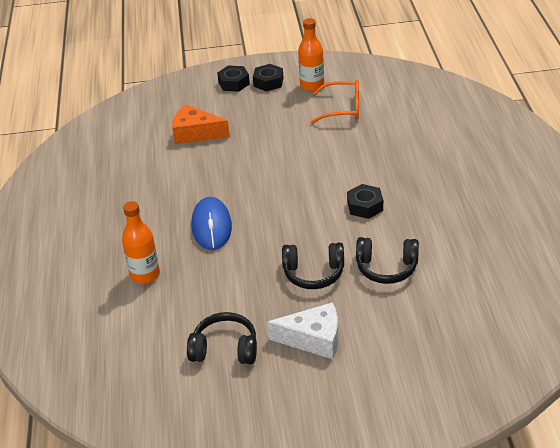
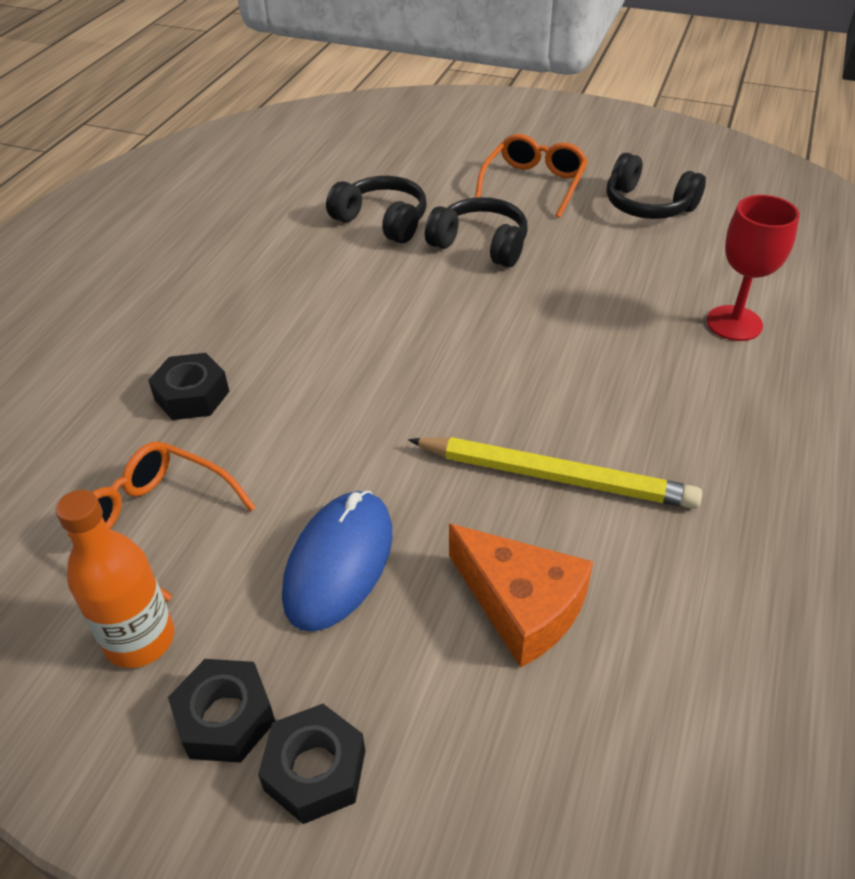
camera: 155 degrees left, 5 degrees up
orange bottle [122,201,160,284] -> red goblet [707,195,799,341]
blue mouse [191,197,232,250] -> blue mouse moved to [282,490,392,632]
white cheese [267,302,338,359] -> orange glasses [475,134,588,218]
black nut [347,184,383,219] -> black nut moved to [148,353,229,420]
none -> yellow pencil [408,437,702,509]

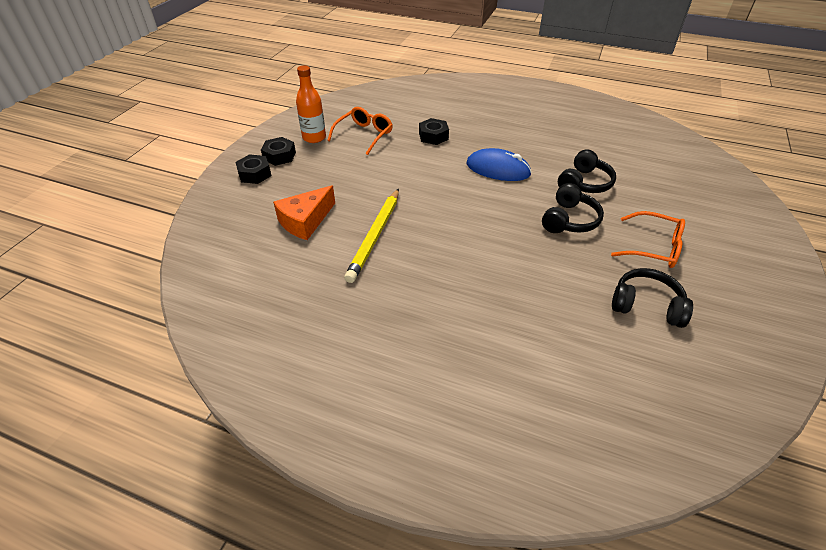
camera: 90 degrees right, 0 degrees up
blue mouse [282,490,392,632] -> blue mouse moved to [466,148,532,181]
black headphones [607,153,706,219] -> black headphones turned 75 degrees clockwise [612,268,693,328]
red goblet [707,195,799,341] -> none

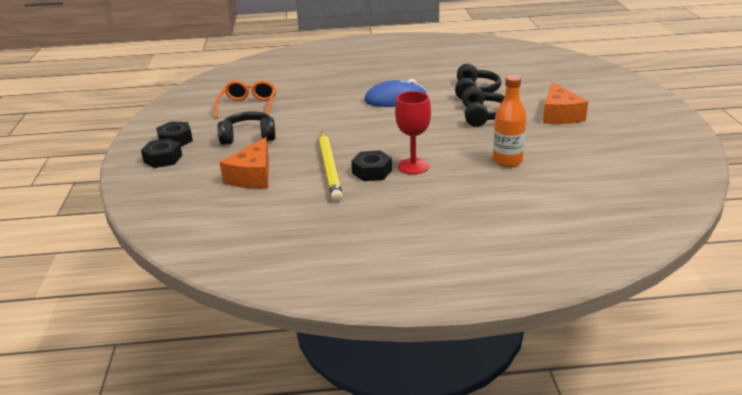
camera: 25 degrees left, 15 degrees down
orange bottle [296,66,326,143] -> orange bottle moved to [493,75,526,167]
black nut [419,118,449,145] -> black nut moved to [351,150,392,181]
orange glasses [611,211,685,268] -> orange cheese [543,82,588,124]
black headphones [612,268,693,328] -> black headphones moved to [218,111,276,145]
none -> red goblet [395,91,431,174]

